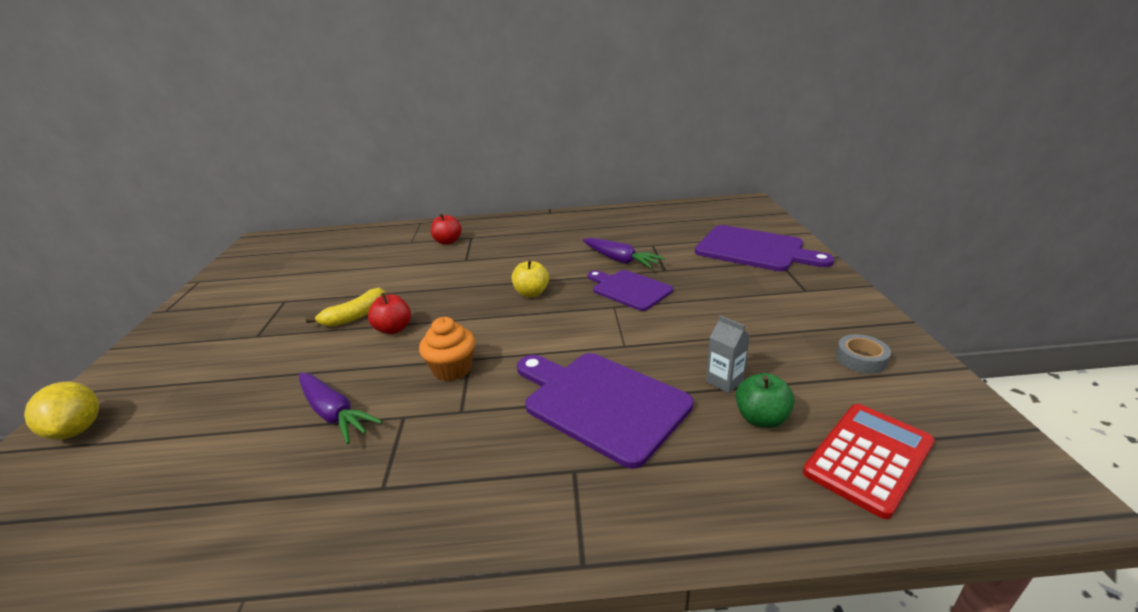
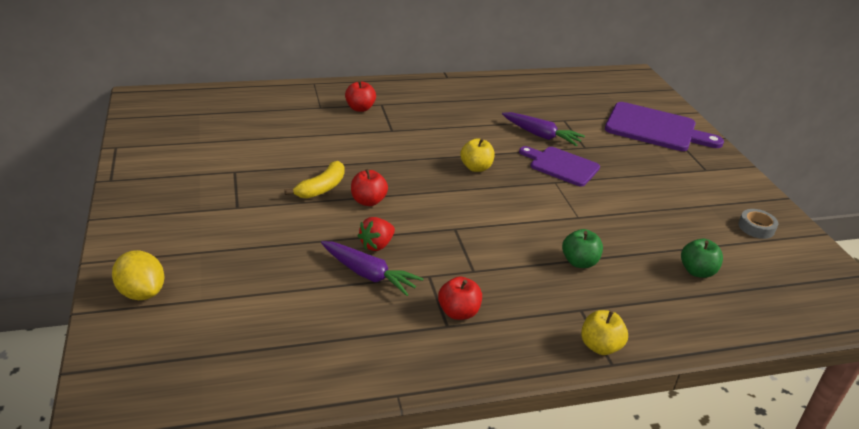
camera: 15 degrees left, 5 degrees up
orange cupcake [419,317,475,381] -> none
purple cutting board [517,353,693,469] -> green apple [562,229,603,268]
grey carton [706,315,750,393] -> none
red calculator [803,404,935,519] -> none
none -> red strawberry [358,217,395,251]
none -> red apple [438,276,482,320]
none -> yellow apple [581,310,628,355]

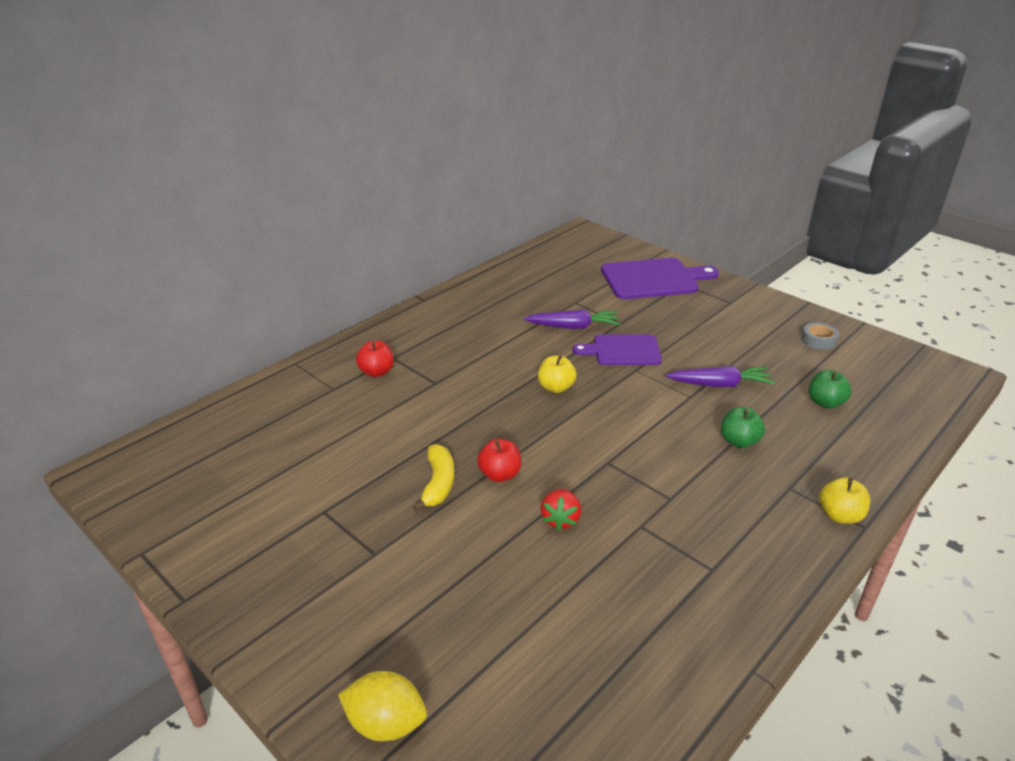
camera: 30 degrees left, 0 degrees up
purple carrot [321,241,424,296] -> purple carrot moved to [665,366,775,387]
red apple [438,276,482,320] -> none

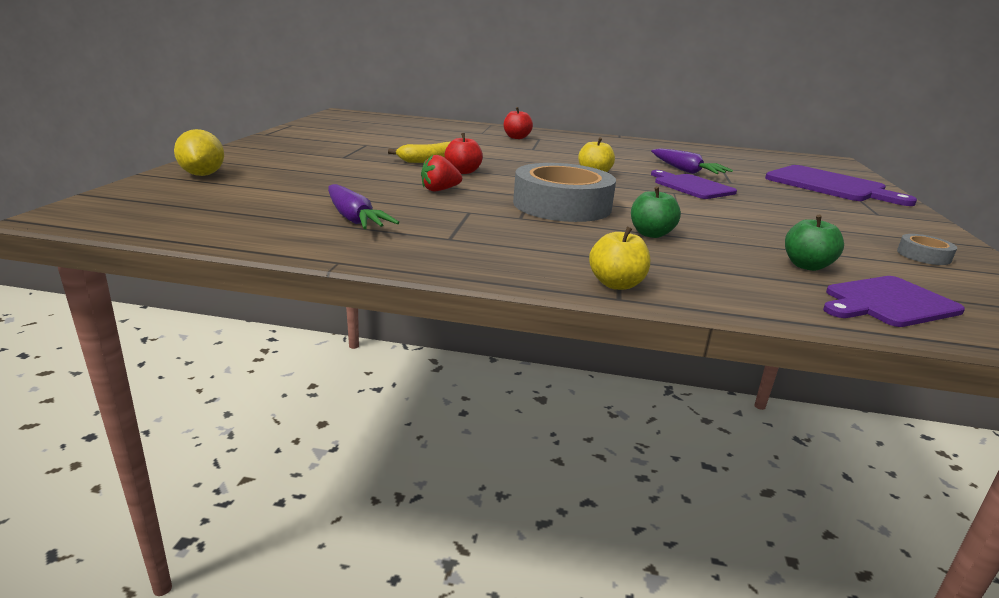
camera: 55 degrees right, 10 degrees down
purple carrot [665,366,775,387] -> purple carrot moved to [328,184,399,229]
none -> grey tape [513,163,616,222]
none -> purple cutting board [823,276,965,327]

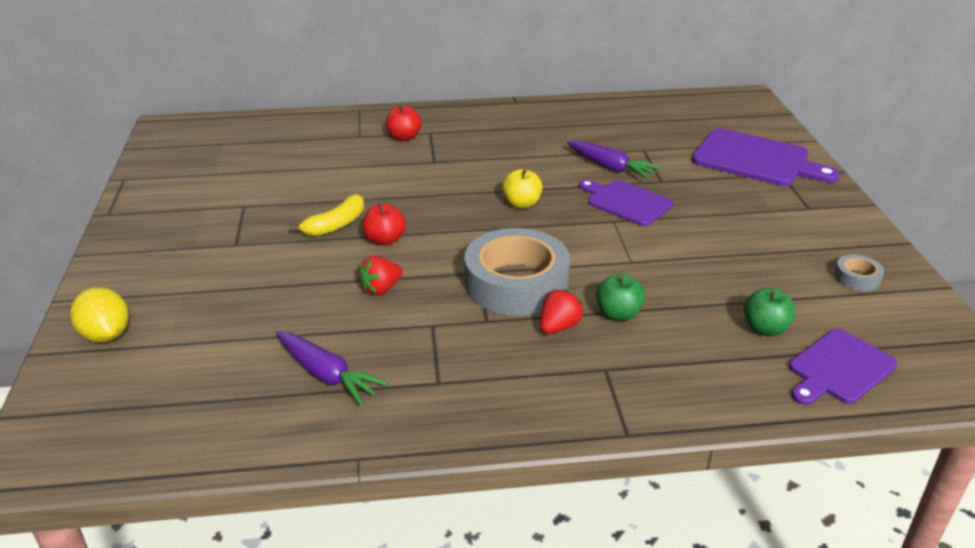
camera: 15 degrees left, 10 degrees up
yellow apple [589,226,650,290] -> none
none -> red strawberry [540,289,583,334]

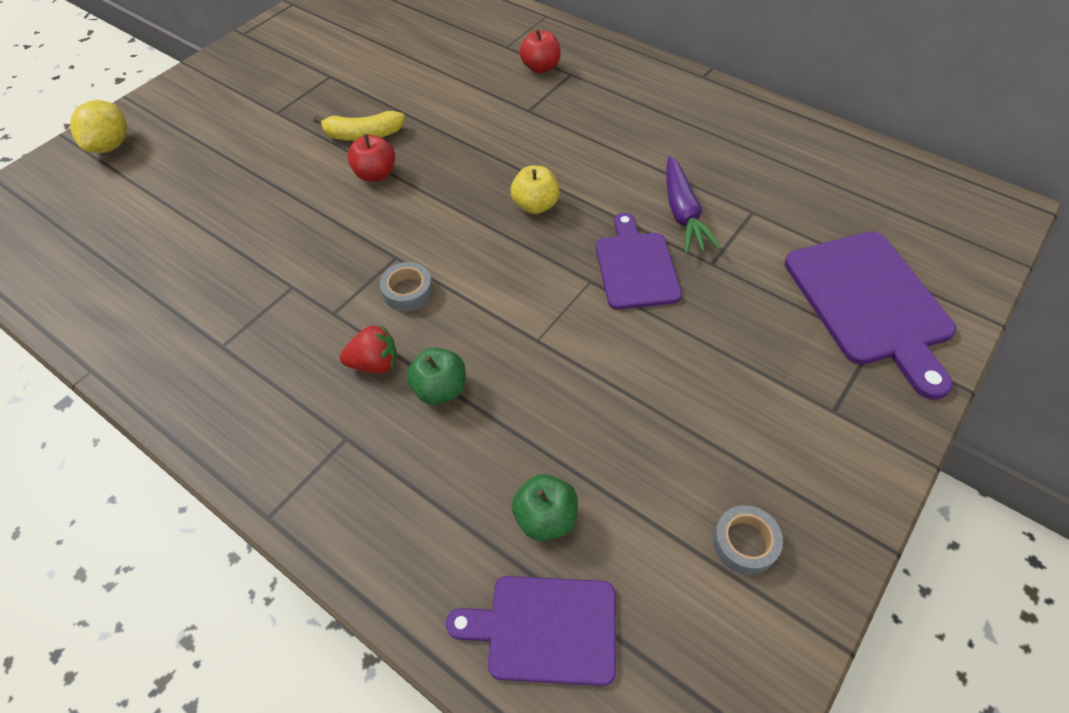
camera: 45 degrees right, 20 degrees up
purple carrot [276,331,389,406] -> none
red strawberry [358,256,403,296] -> none
grey tape [464,228,570,316] -> grey tape [380,262,433,311], size x0.43

